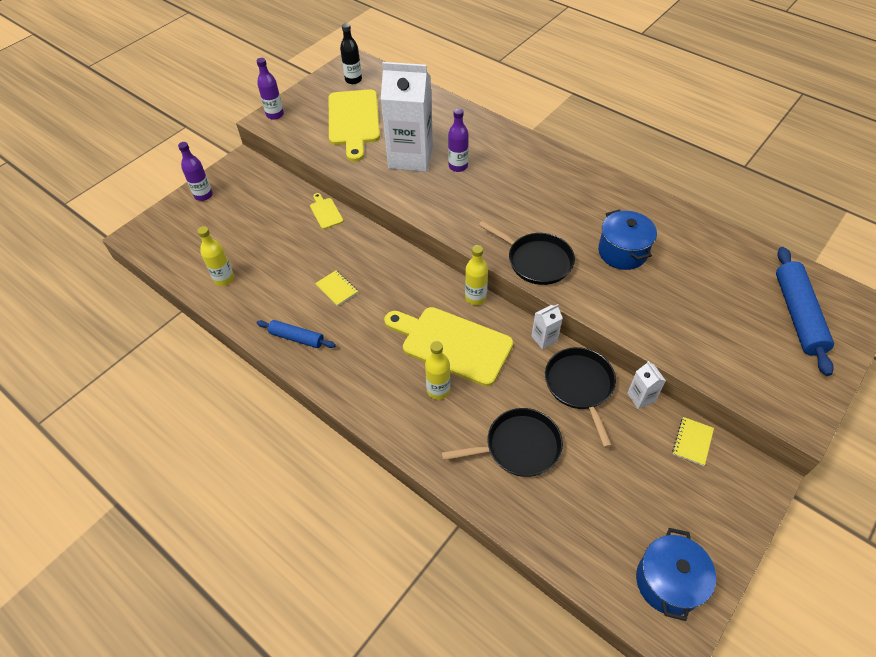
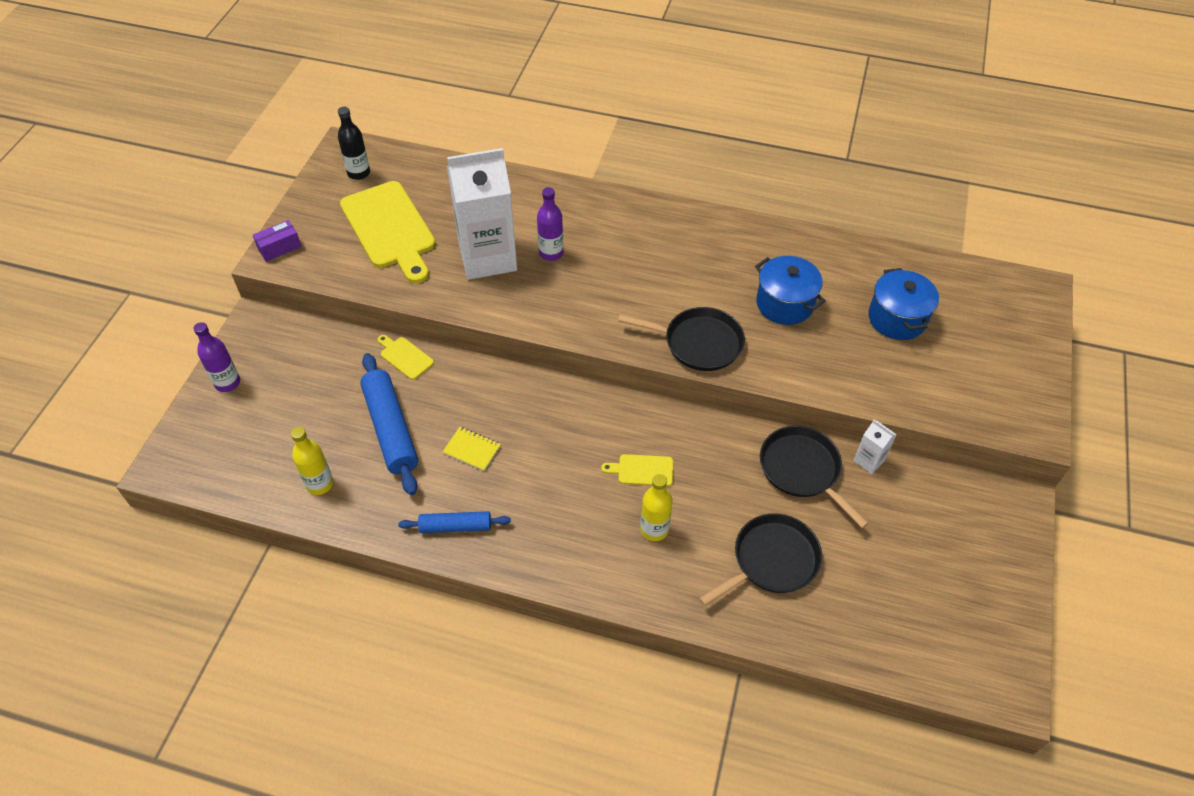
camera: 25 degrees left, 0 degrees up
purple bottle [257,58,284,120] -> purple box [253,220,301,262]
yellow cutting board [384,307,513,386] -> yellow cutting board [601,454,673,486], size x0.45
yellow bottle [465,245,488,305] -> none
white carton [531,304,563,349] -> none
blue pot [636,528,716,621] -> blue pot moved to [868,268,939,340]
yellow notebook [672,417,714,466] -> none
blue rolling pin [776,247,834,376] -> blue rolling pin moved to [360,353,418,495]

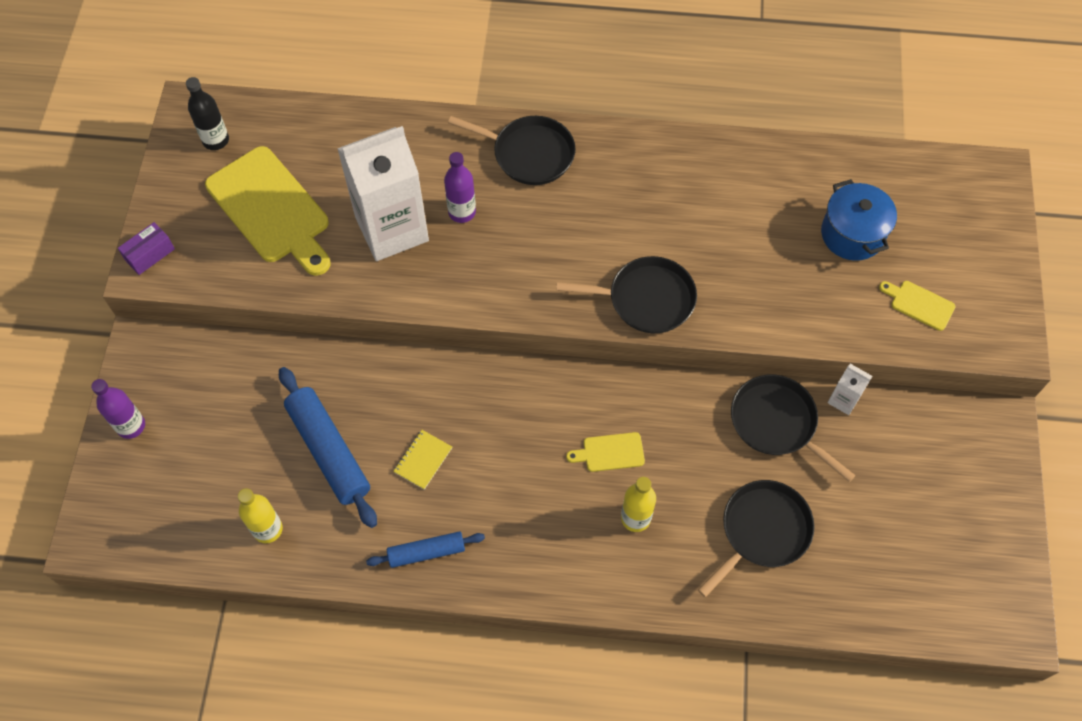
camera: 10 degrees left, 10 degrees up
yellow cutting board [378,335,434,380] -> yellow cutting board moved to [879,281,955,331]
yellow notebook [443,427,501,471] -> yellow notebook turned 75 degrees counterclockwise [393,430,452,490]
blue pot [755,256,826,325] -> none
none -> black pan [448,116,575,185]

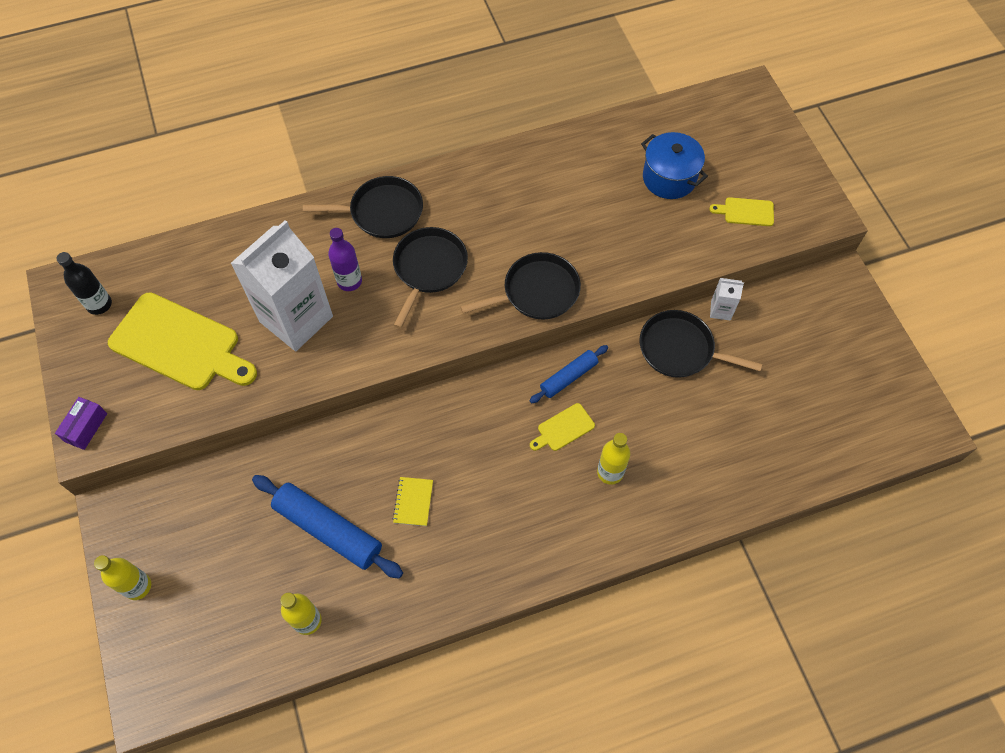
camera: 25 degrees left, 0 degrees up
purple bottle [91,379,145,439] -> yellow bottle [94,555,151,600]
blue rolling pin [366,531,485,568] -> blue rolling pin moved to [530,345,608,404]
black pan [698,480,815,597] -> black pan moved to [393,227,468,328]

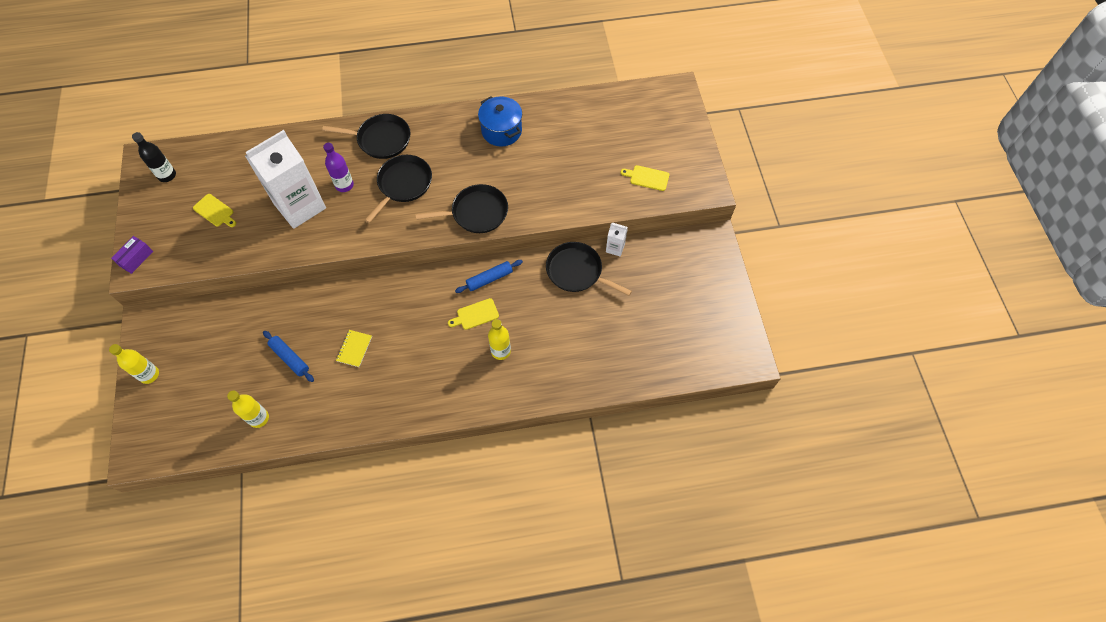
camera: 10 degrees right, 0 degrees up
yellow cutting board [108,292,257,390] -> yellow cutting board [193,194,236,227], size x0.45
blue rolling pin [252,475,403,579] -> blue rolling pin [263,331,314,382], size x0.59
blue pot [641,132,708,199] -> blue pot moved to [478,96,522,146]

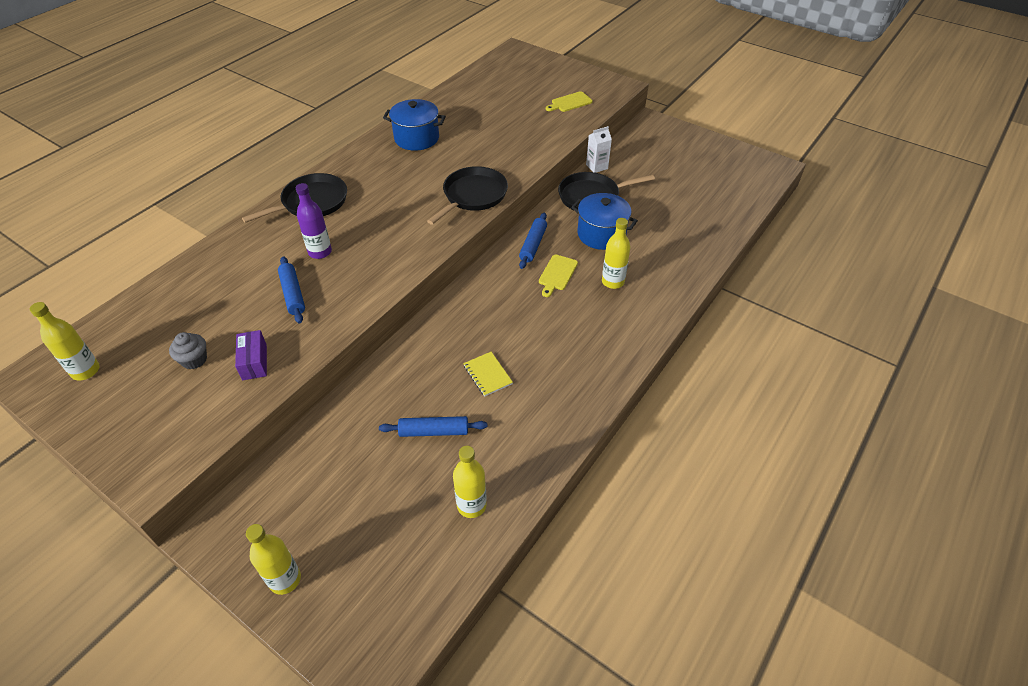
camera: 45 degrees left, 15 degrees down
purple box [111,236,153,274] -> purple box moved to [235,330,267,380]
black bottle [132,132,176,182] -> yellow bottle [30,302,100,381]
yellow cutting board [193,194,236,227] -> grey cupcake [169,332,207,369]
white carton [245,130,326,229] -> blue rolling pin [278,256,305,324]
black pan [365,155,432,223] -> none
none -> blue pot [571,193,638,250]

